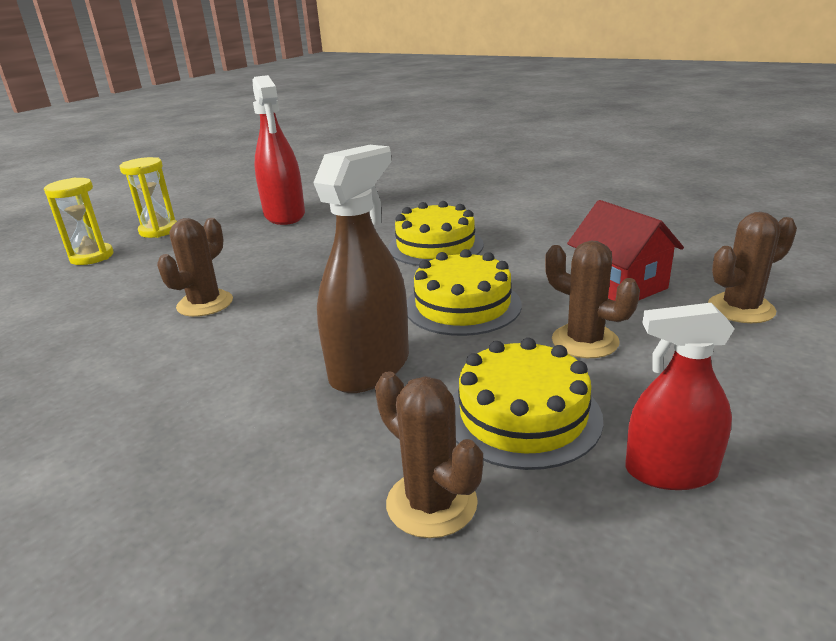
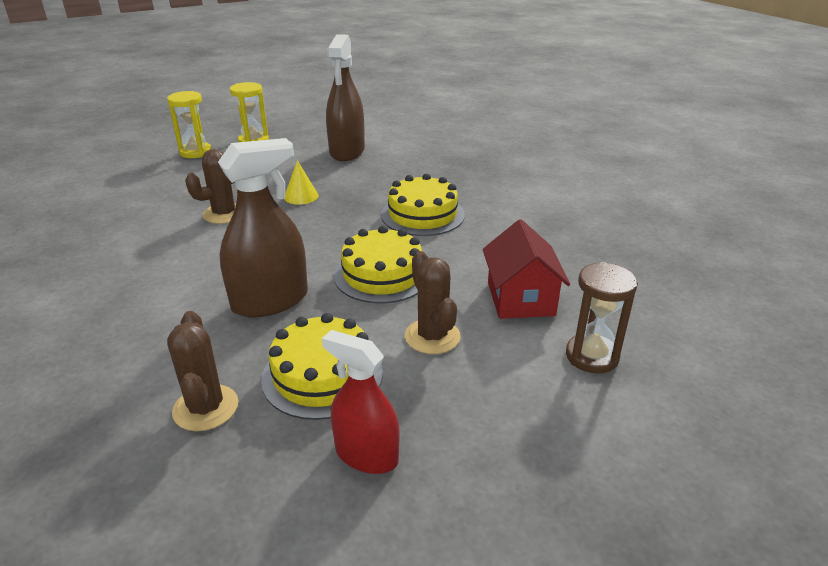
camera: 25 degrees right, 5 degrees up
red spray bottle [252,75,305,225] -> brown spray bottle [326,34,365,161]
brown cactus [708,212,797,323] -> brown hourglass [566,262,638,373]
none -> yellow cone [284,160,319,205]

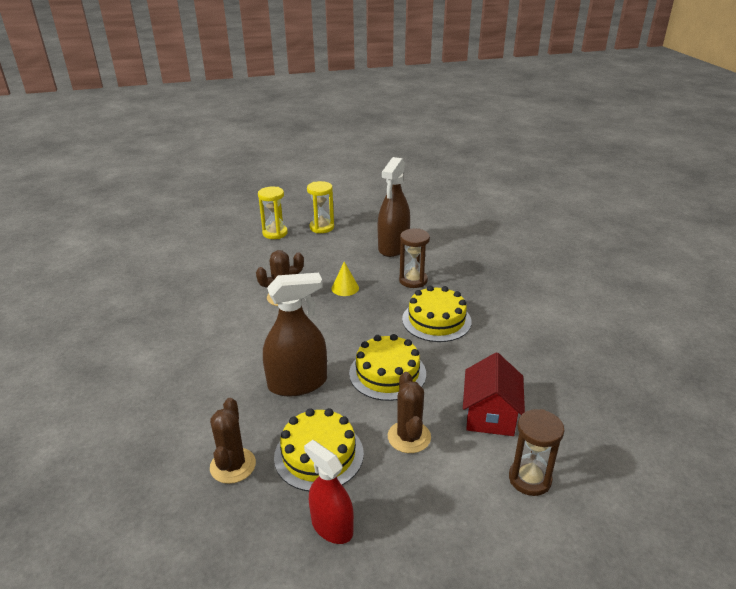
camera: 15 degrees right, 0 degrees up
none -> brown hourglass [399,228,430,288]

